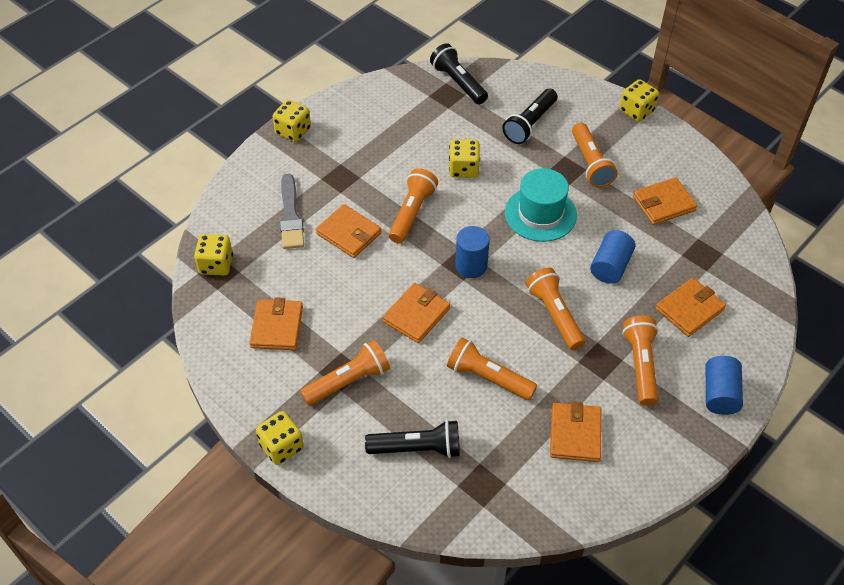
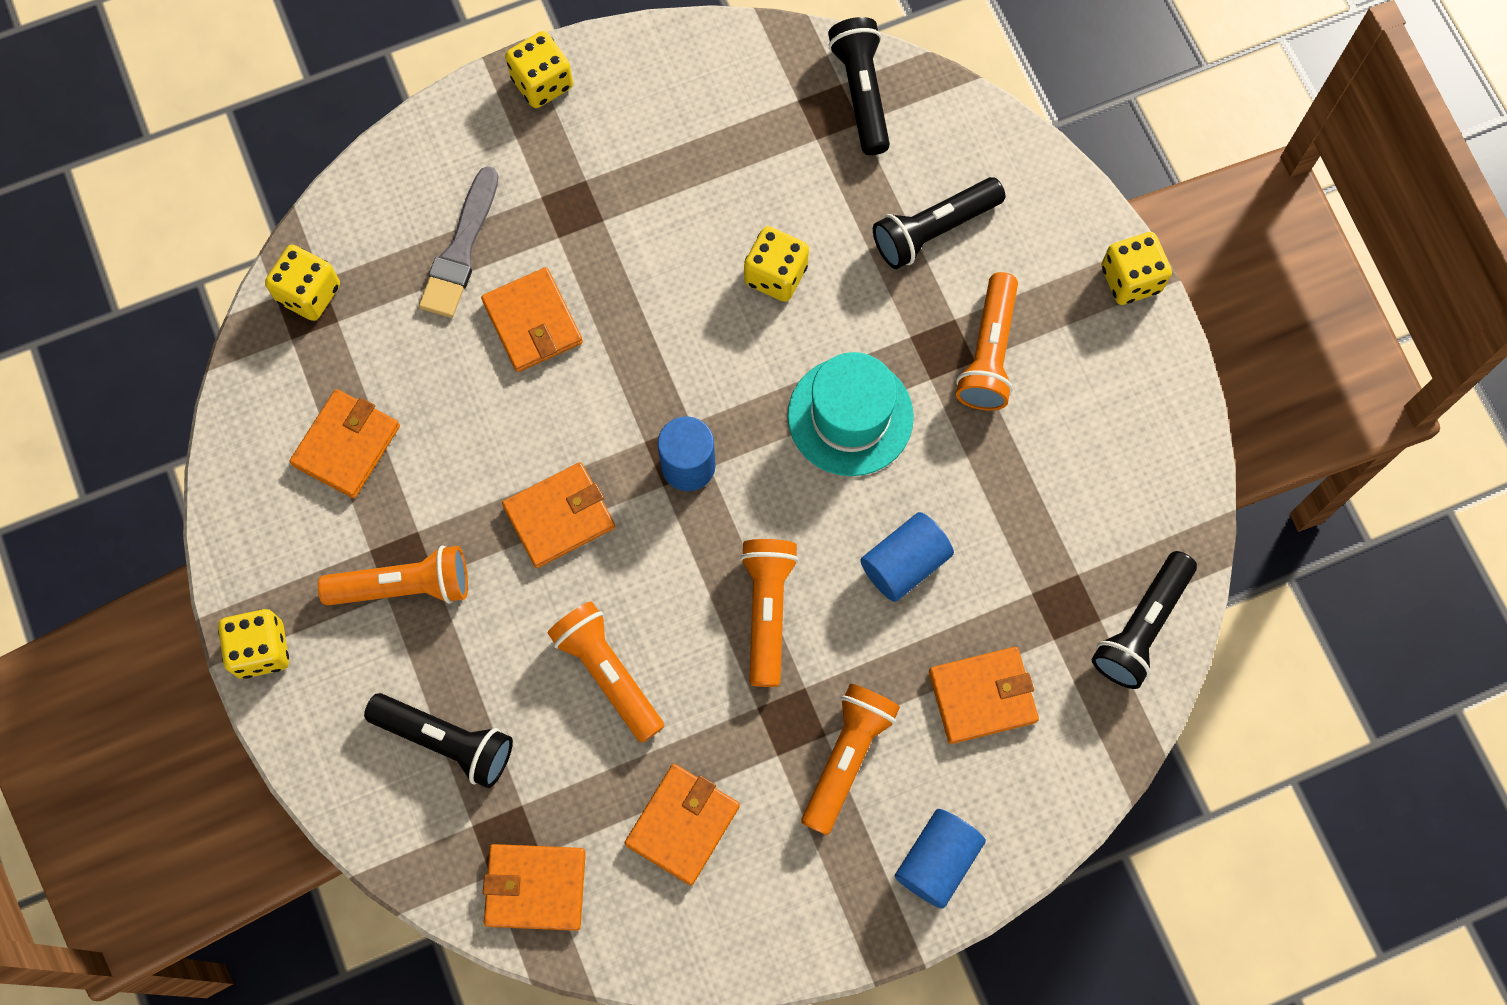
camera: 25 degrees right, 20 degrees up
orange flashlight [389,168,438,244] -> none
orange wallet [633,177,697,225] -> orange wallet moved to [483,844,586,931]
none -> black flashlight [1092,551,1197,689]

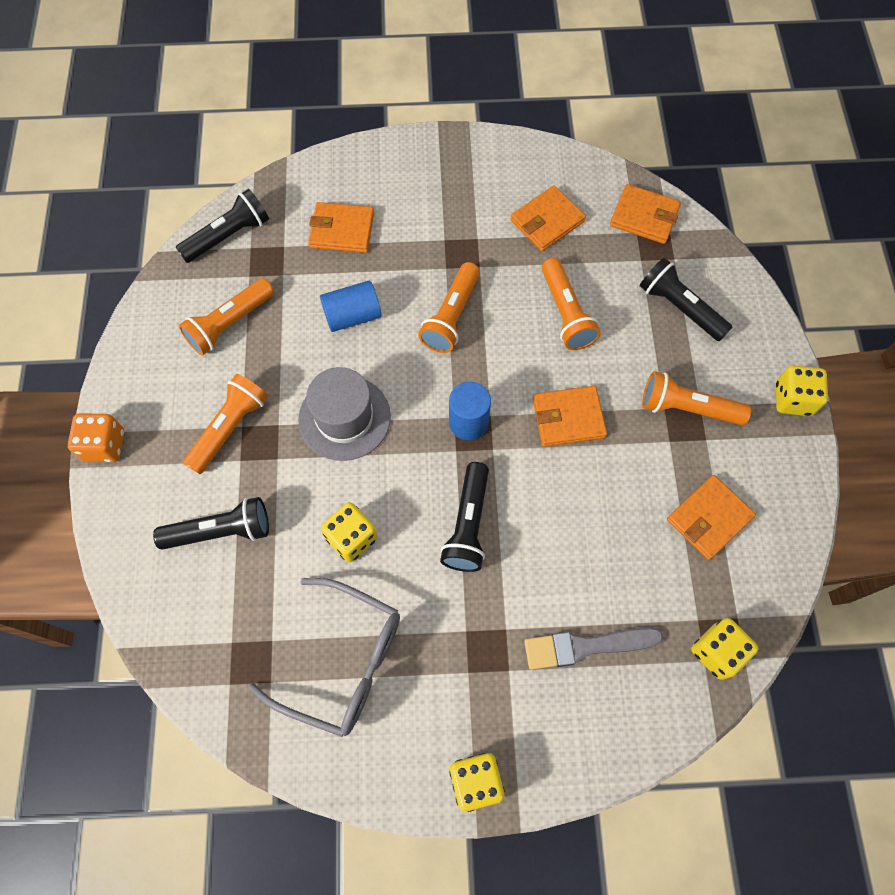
camera: 160 degrees left, 5 degrees down
grey brush [419,166,498,318] -> grey brush turned 135 degrees counterclockwise [524,627,664,670]
orange wallet [481,267,583,372] -> none
turquoise hat [788,352,914,476] -> grey hat [298,367,391,461]
orange flashlight [801,684,900,835] -> orange flashlight moved to [179,278,274,356]
black flashlight [828,17,890,155] -> black flashlight moved to [440,462,489,572]
blue cylinder [895,809,986,909] -> none
yellow dice [1101,232,1172,305] -> orange dice [68,413,124,462]
none -> grey glasses [248,578,400,737]

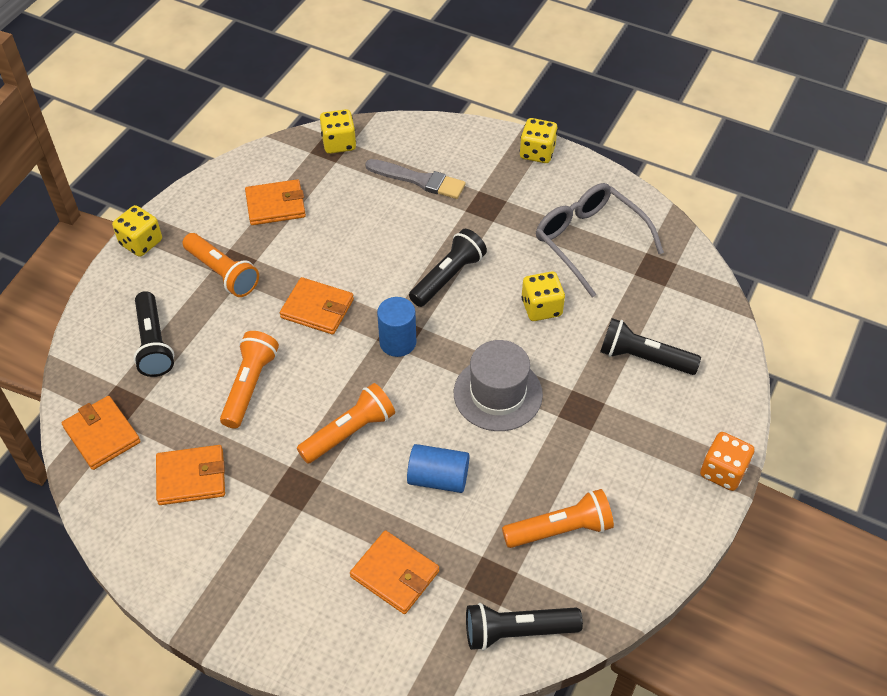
camera: 150 degrees left, 15 degrees down
orange flashlight [183,374,268,474] -> none

